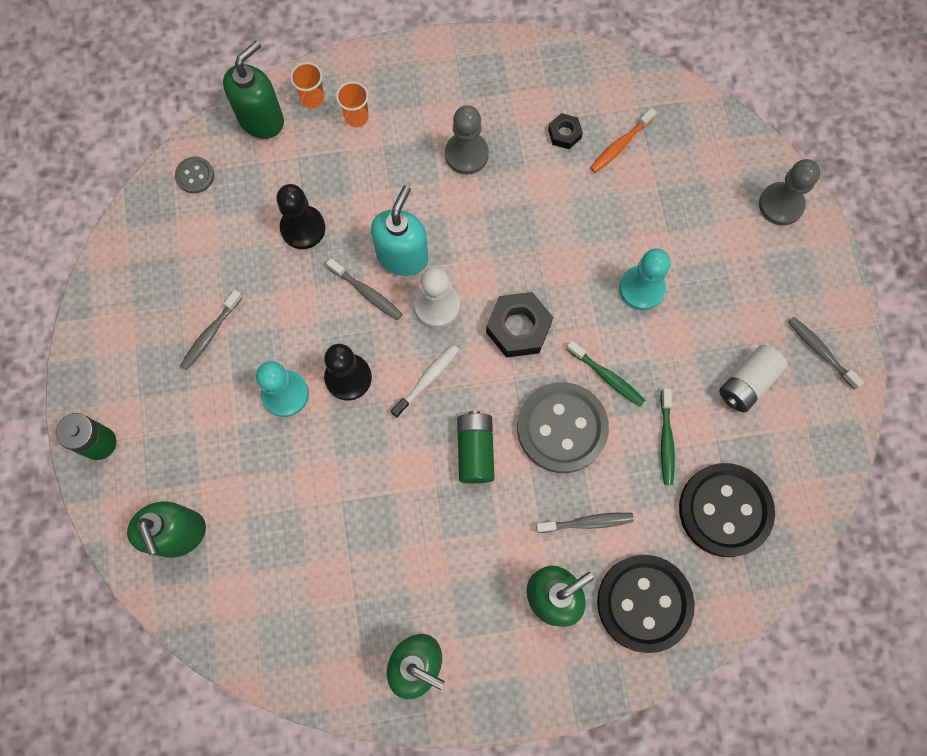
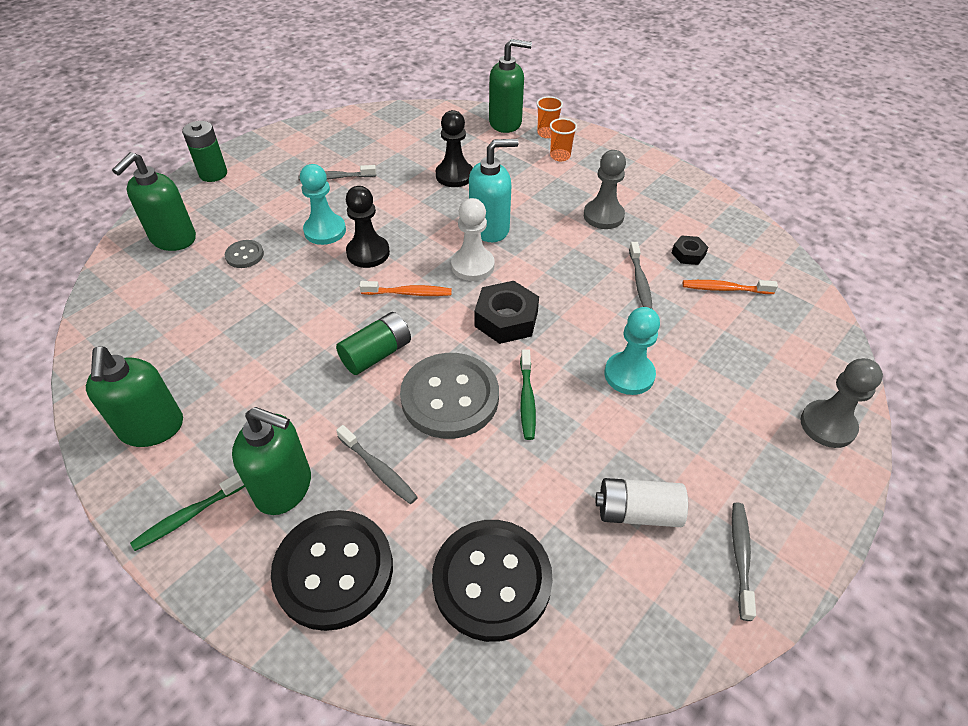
camera: 50 degrees right, 25 degrees down
grey button [175,157,214,194] -> grey button moved to [225,240,264,268]
grey toothbrush [326,258,403,320] -> grey toothbrush moved to [629,242,652,309]
white toothbrush [391,344,460,418] -> orange toothbrush [359,281,452,296]
green toothbrush [660,388,675,485] -> green toothbrush moved to [130,473,245,551]

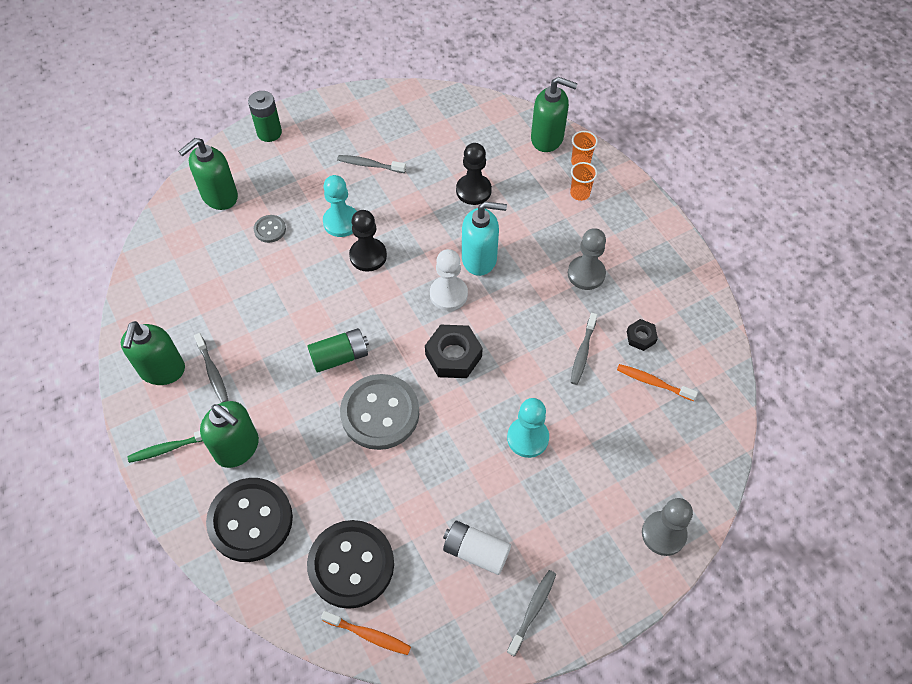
camera: 20 degrees right, 10 degrees up
grey toothbrush [336,425,418,504] -> grey toothbrush moved to [194,333,228,403]
orange toothbrush [359,281,452,296] -> orange toothbrush moved to [321,611,411,655]
green toothbrush [520,349,536,440] -> none

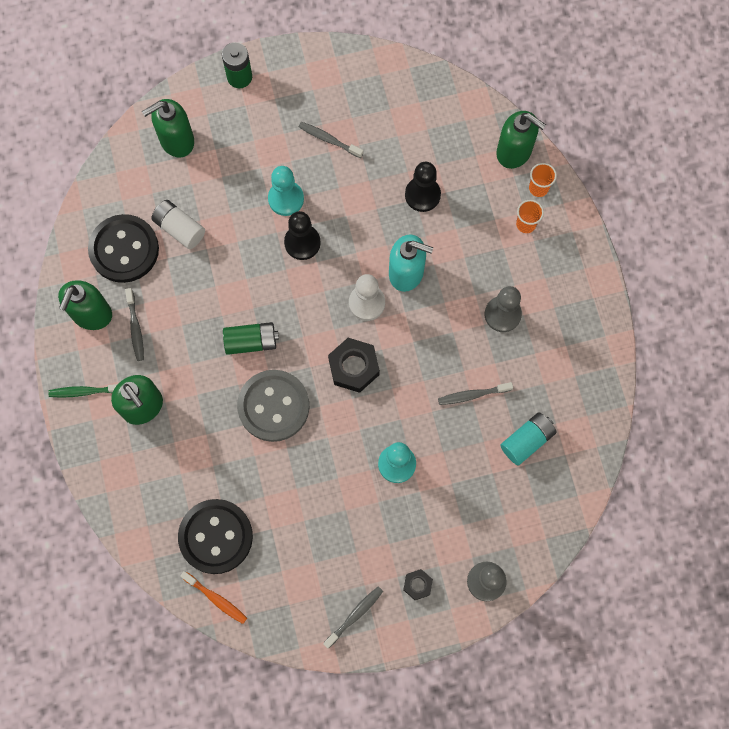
camera: 15 degrees right, 15 degrees up
black button [206,478,293,562] -> black button moved to [88,214,159,283]
grey button [254,215,286,243] -> none
white battery [443,521,511,575] -> white battery moved to [152,200,205,249]
grey toothbrush [570,313,597,385] -> grey toothbrush turned 45 degrees clockwise [438,382,513,405]
orange toothbrush [617,364,698,401] -> turquoise battery [500,412,557,466]
black nut [627,319,658,351] -> black nut moved to [403,569,433,600]

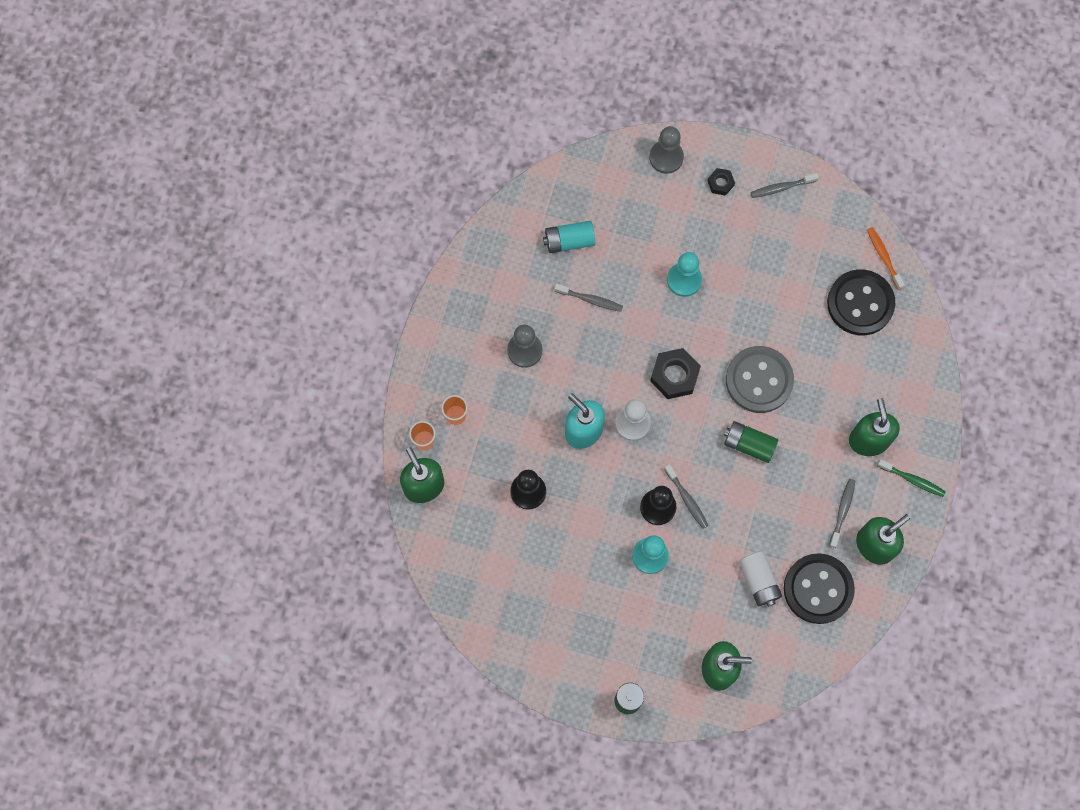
camera: 150 degrees left, 0 degrees up
grey toothbrush [299,122,363,158] -> grey toothbrush moved to [664,464,708,529]

